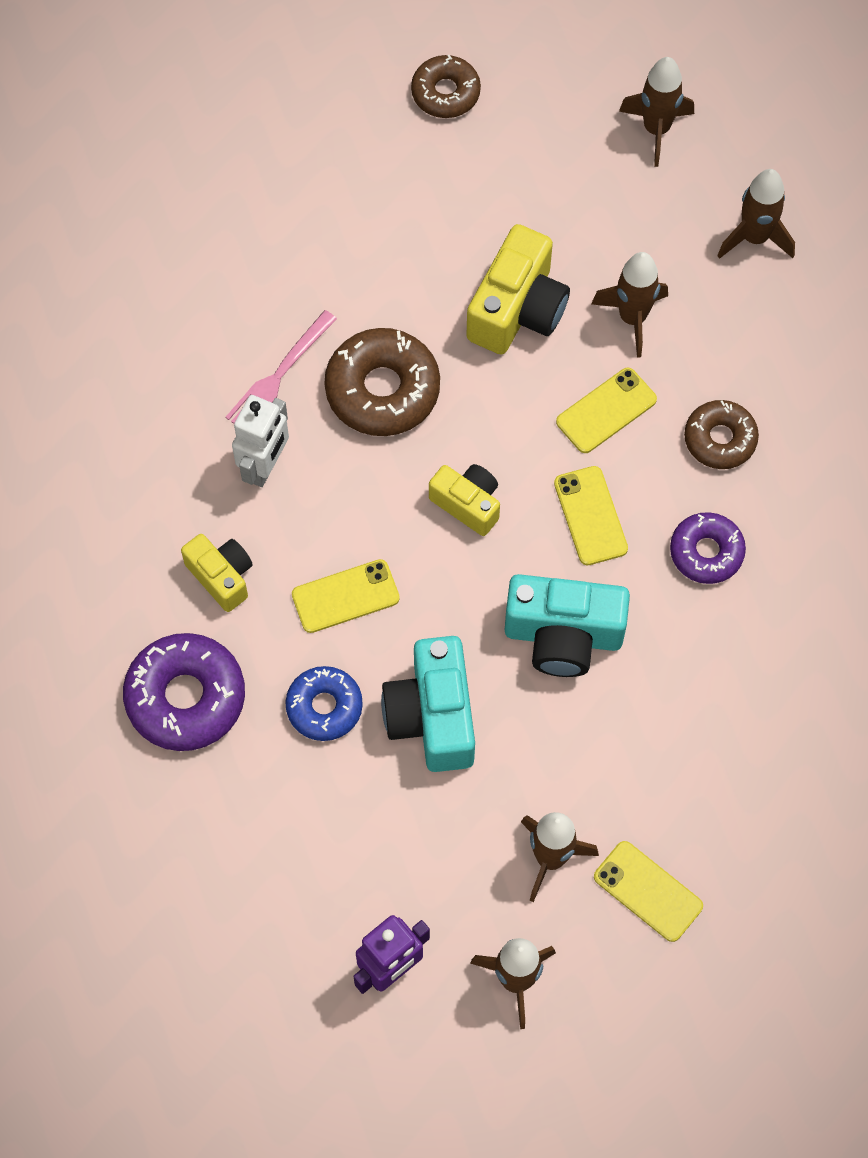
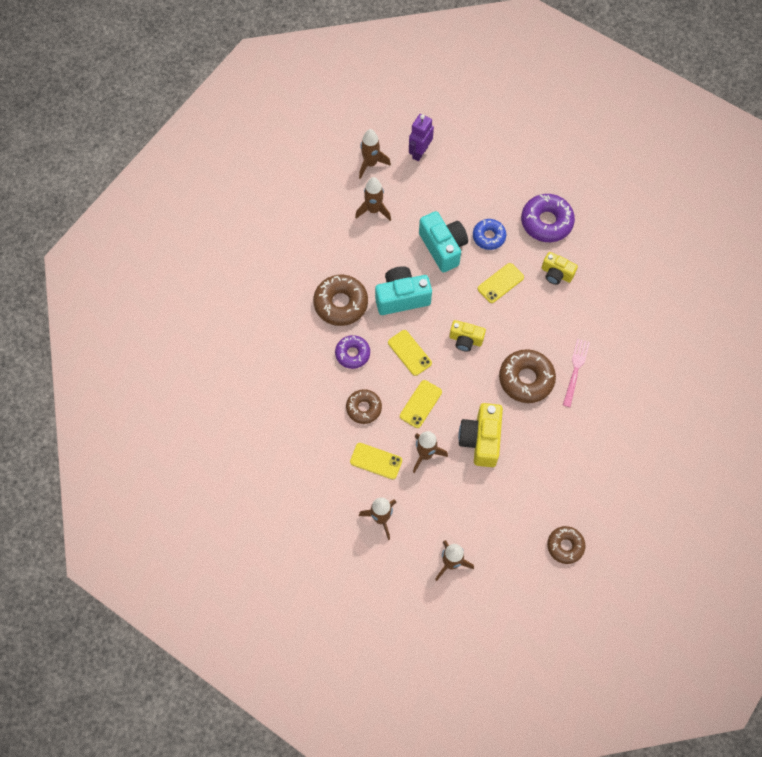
camera: 160 degrees right, 0 degrees up
white robot [232,395,289,487] -> none
yellow phone [594,841,703,942] -> yellow phone moved to [350,443,402,479]
none -> brown donut [313,275,368,326]

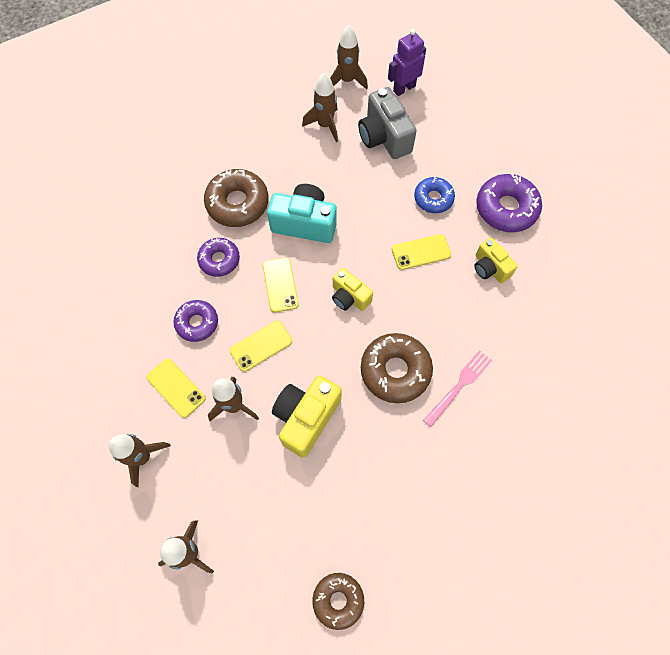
camera: 25 degrees right, 0 degrees up
brown donut [346,389,382,424] -> purple donut [174,300,218,342]
turquoise camera [419,211,468,273] -> none
none -> grey camera [358,87,417,159]

